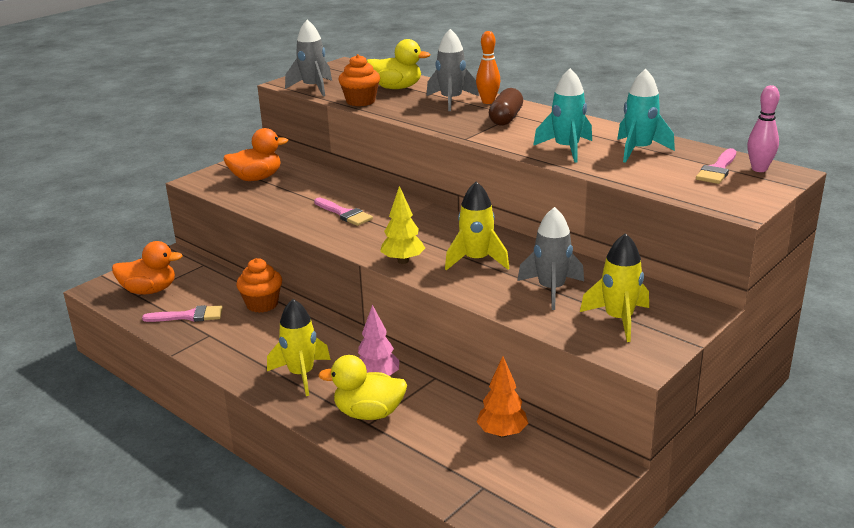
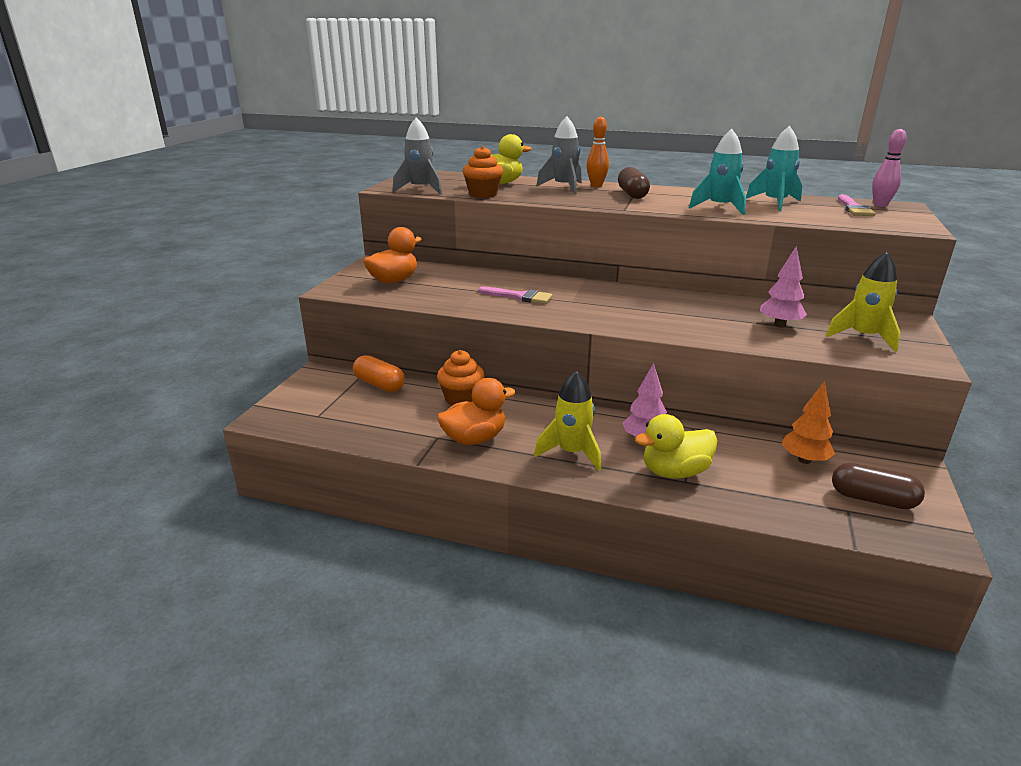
camera: 25 degrees left, 0 degrees up
orange duck [112,241,182,294] -> orange duck moved to [437,378,516,445]
pink brush [142,305,223,322] -> none
yellow tree [380,186,425,264] -> none
yellow rocket [445,182,509,270] -> none
grey rocket [518,207,584,310] -> pink tree [760,246,807,328]
none -> orange capsule [353,355,405,392]
none -> brown capsule [832,463,925,509]

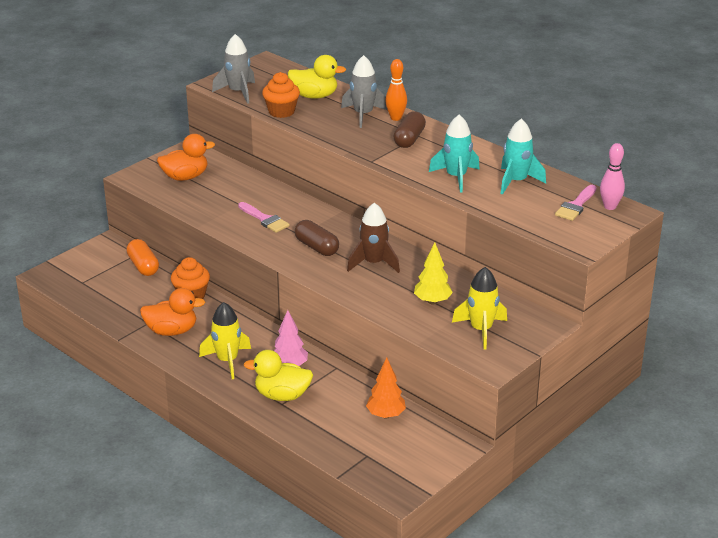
camera: 25 degrees right, 5 degrees up
pink tree [760,246,807,328] -> yellow tree [414,242,453,304]
brown capsule [832,463,925,509] -> brown capsule moved to [295,220,339,256]
none -> brown rocket [347,203,400,273]

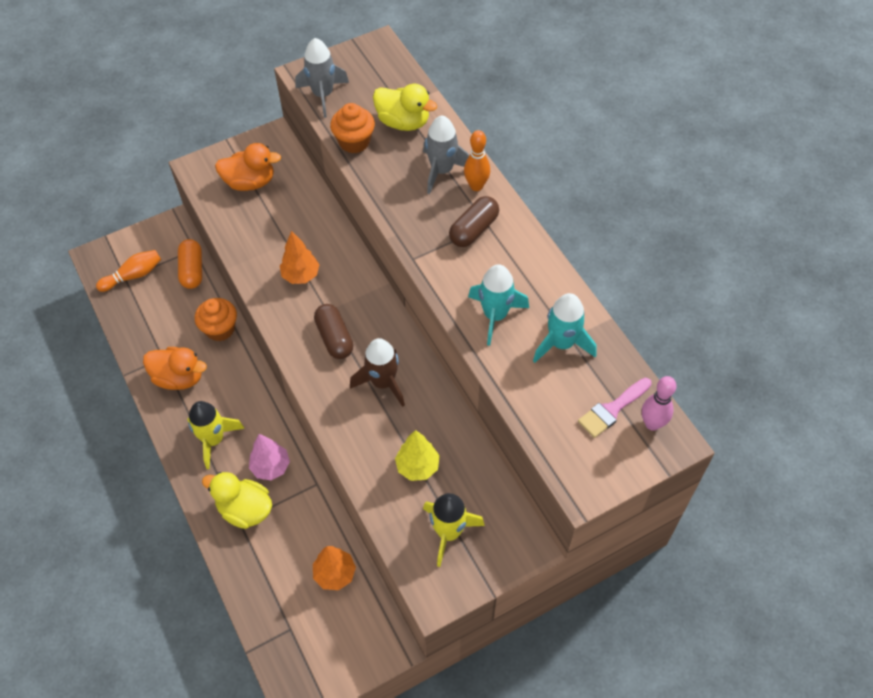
camera: 20 degrees right, 25 degrees up
pink brush [238,202,290,233] -> orange tree [280,231,320,284]
none -> orange bowling pin [96,250,161,292]

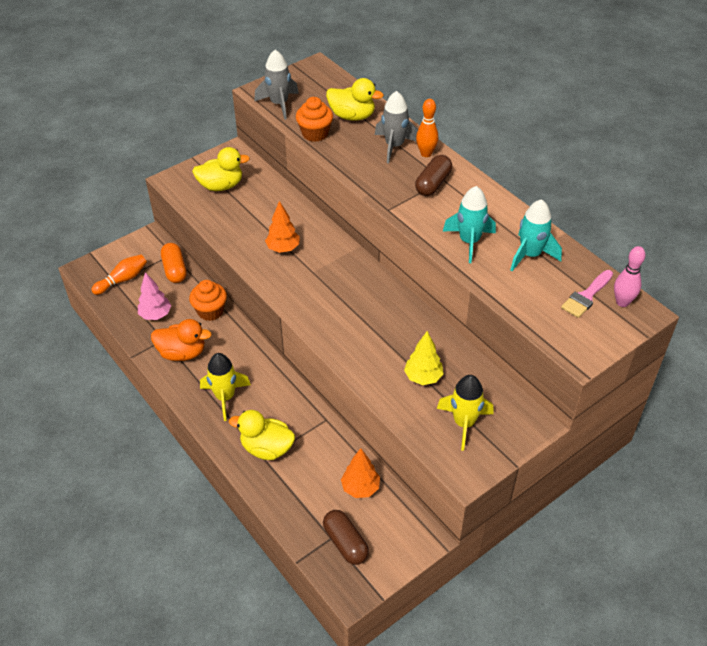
camera: 10 degrees left, 10 degrees down
orange duck [215,143,281,191] -> yellow duck [192,147,250,191]
pink tree [249,434,290,480] -> pink tree moved to [138,272,171,320]
brown capsule [314,304,353,359] -> brown capsule moved to [323,510,369,565]
brown rocket [350,338,405,407] -> none

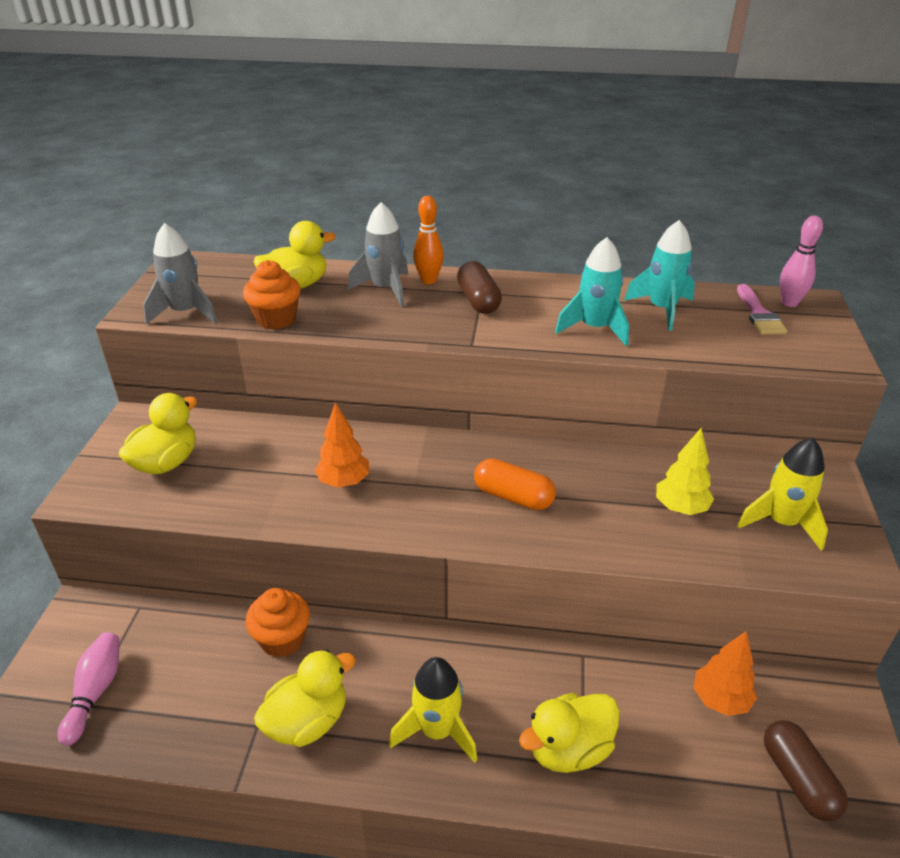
camera: 45 degrees left, 10 degrees down
orange bowling pin [91,255,147,295] -> pink bowling pin [58,632,119,746]
pink tree [138,272,171,320] -> none
orange duck [151,319,212,361] -> yellow duck [254,650,356,747]
orange capsule [161,243,187,283] -> orange capsule moved to [474,458,556,510]
brown capsule [323,510,369,565] -> brown capsule turned 60 degrees clockwise [764,720,848,821]

